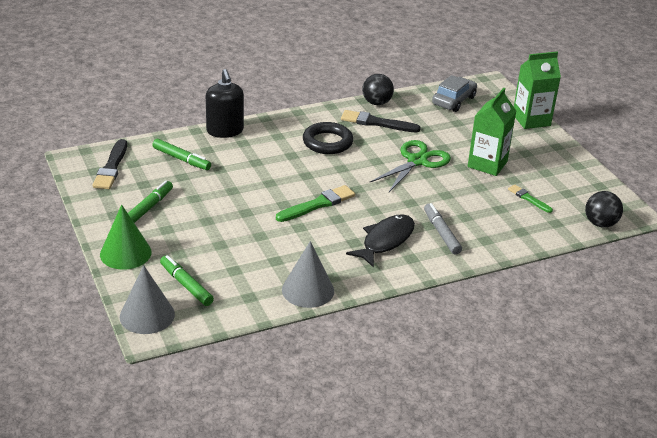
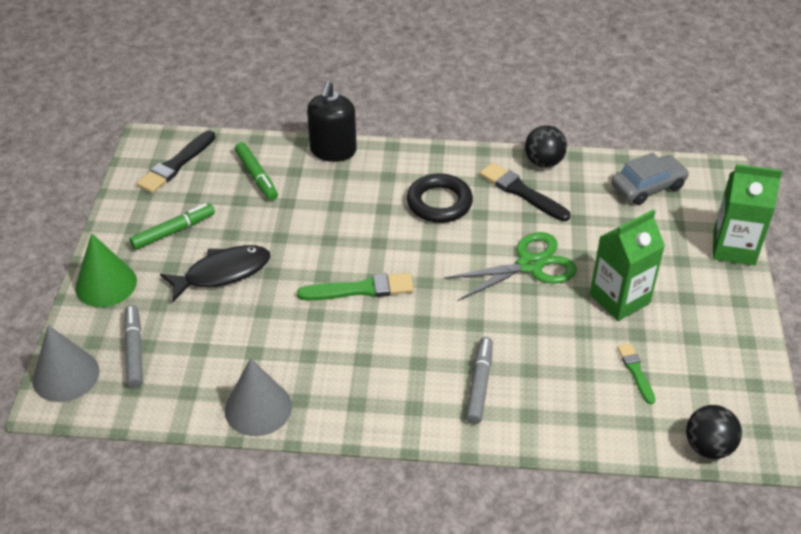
camera: 30 degrees right, 10 degrees up
green marker [160,255,214,306] -> grey marker [124,305,143,388]
black fish [346,214,415,268] -> black fish moved to [160,245,270,302]

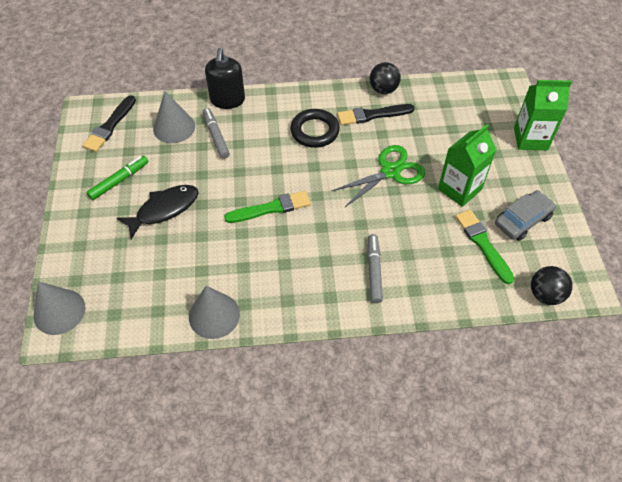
camera: 10 degrees left, 10 degrees up
green cone [75,233,137,307] -> none
grey marker [124,305,143,388] -> grey marker moved to [203,108,230,159]
green marker [235,142,278,201] -> grey cone [153,91,195,143]
black brush [479,162,570,221] -> black brush turned 45 degrees counterclockwise [337,104,415,125]
grey car [611,153,689,205] -> grey car moved to [495,190,556,241]
green brush [617,343,655,404] -> green brush [455,210,514,284], size x1.66

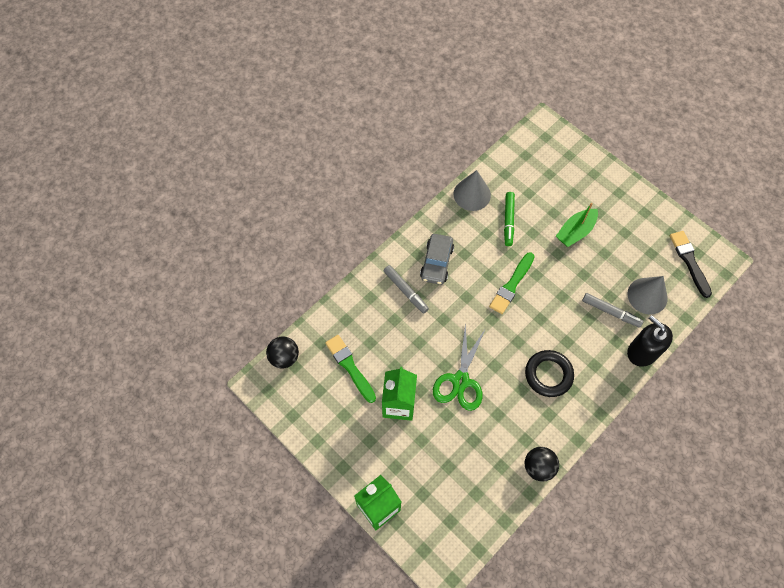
camera: 140 degrees right, 10 degrees up
grey cone [34,282,85,335] -> none
green marker [87,155,148,200] -> green marker moved to [504,192,515,246]
black fish [117,185,199,239] -> green boat [556,203,598,247]
black brush [337,104,415,125] -> none
green brush [455,210,514,284] -> green brush turned 150 degrees counterclockwise [325,335,376,403]
grey car [495,190,556,241] -> grey car moved to [420,234,454,285]

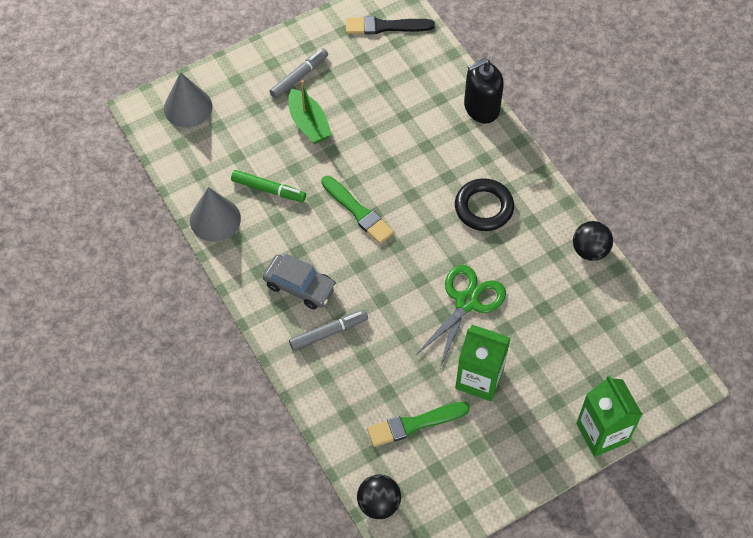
camera: 75 degrees left, 5 degrees down
green scissors [433,323,486,411] -> green scissors turned 90 degrees counterclockwise [416,265,506,368]
grey marker [582,293,643,328] -> grey marker moved to [270,48,328,99]
grey cone [628,276,668,314] -> grey cone moved to [164,72,212,128]

